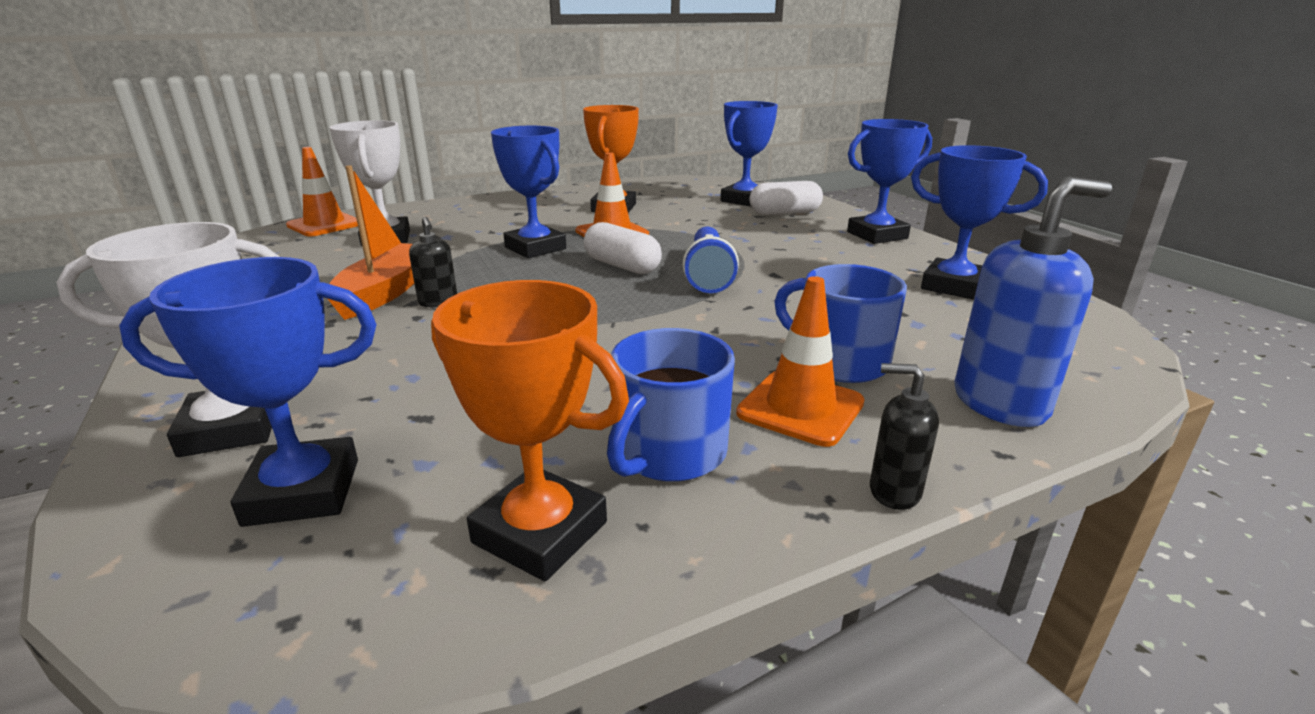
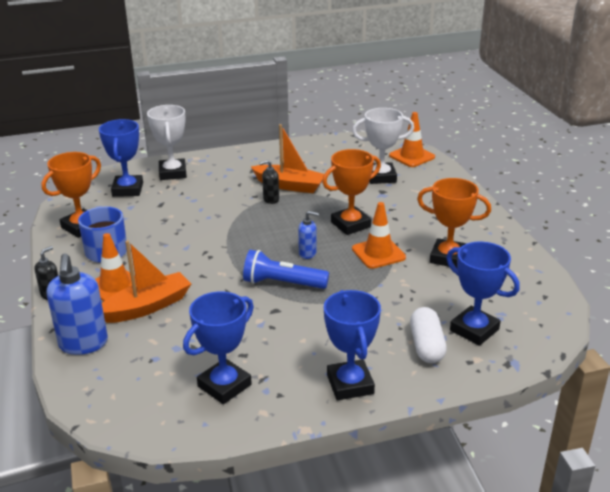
camera: 100 degrees right, 5 degrees up
blue trophy [491,126,566,258] -> orange trophy [322,149,381,235]
white capsule [584,222,662,274] -> blue soap dispenser [298,211,319,259]
blue mug [774,264,907,383] -> orange boat [102,240,191,323]

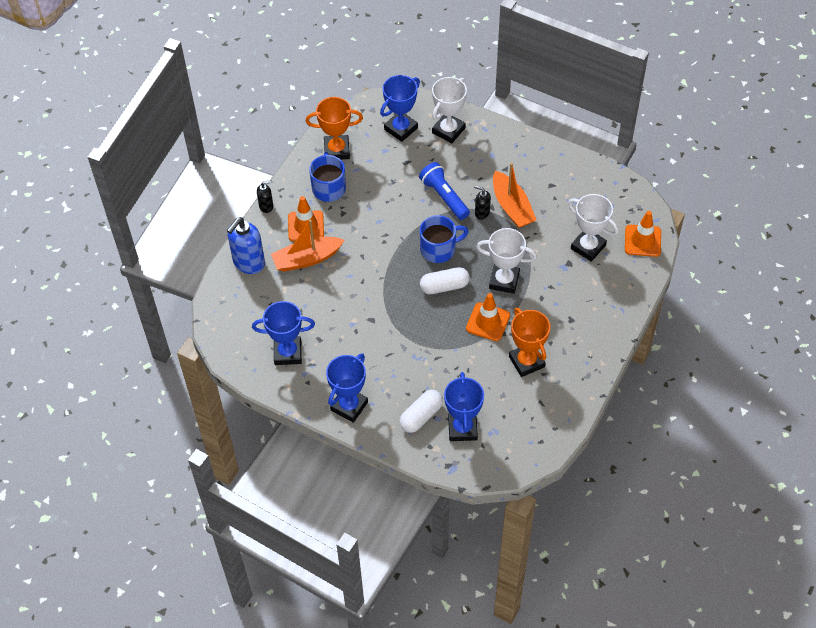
camera: 45 degrees right, 25 degrees up
orange boat [102,240,191,323] -> orange boat turned 150 degrees clockwise [271,219,344,272]
blue flashlight [243,250,329,289] -> blue flashlight moved to [419,162,470,220]
blue soap dispenser [298,211,319,259] -> white capsule [420,267,470,294]
orange trophy [322,149,381,235] -> white trophy [477,228,537,294]
none -> blue mug [420,215,469,263]

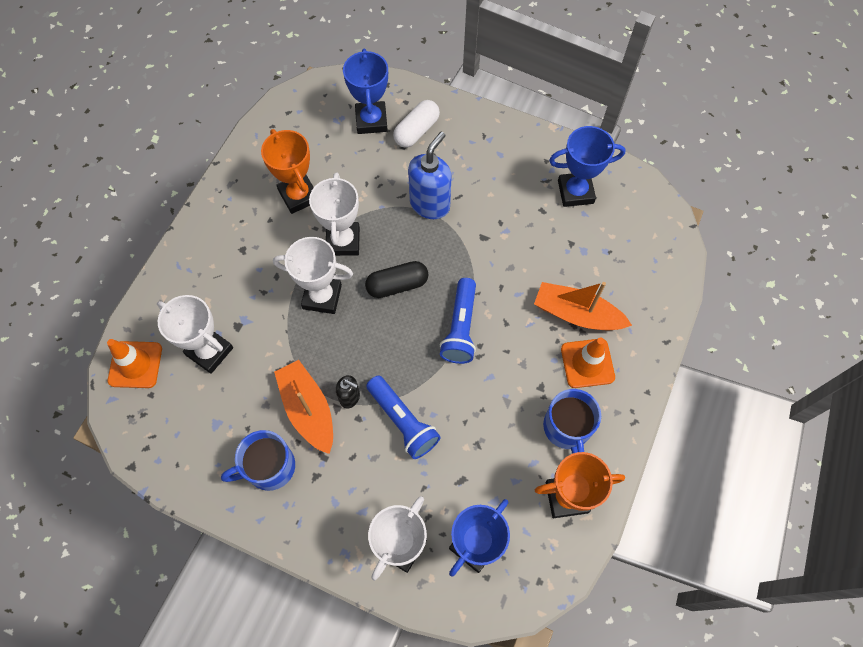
camera: 175 degrees right, 10 degrees up
blue soap dispenser [227,217,265,274] -> blue soap dispenser moved to [408,132,452,219]
black soap dispenser [257,180,273,213] -> none
orange boat [271,219,344,272] -> orange boat turned 135 degrees counterclockwise [534,282,632,330]
blue trophy [326,353,368,423] -> none
blue mug [420,215,469,263] -> blue mug moved to [221,430,295,491]
white capsule [420,267,470,294] -> black capsule [365,261,428,298]
orange traffic cone [466,293,510,341] -> white trophy [309,172,360,256]
none -> blue flashlight [440,278,476,364]

